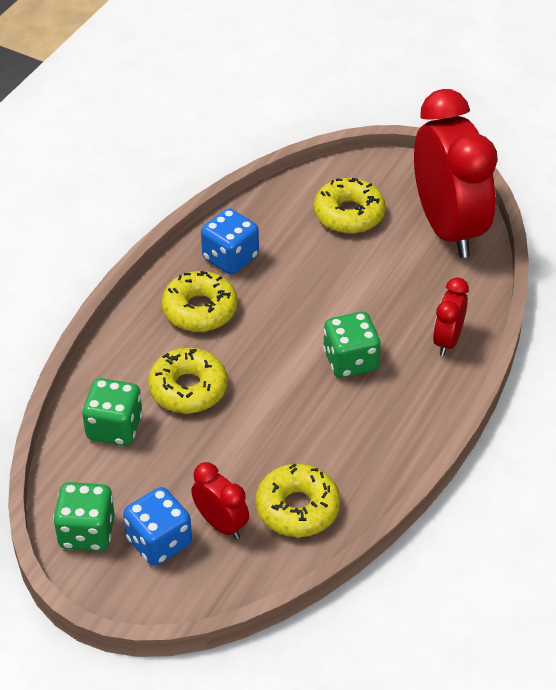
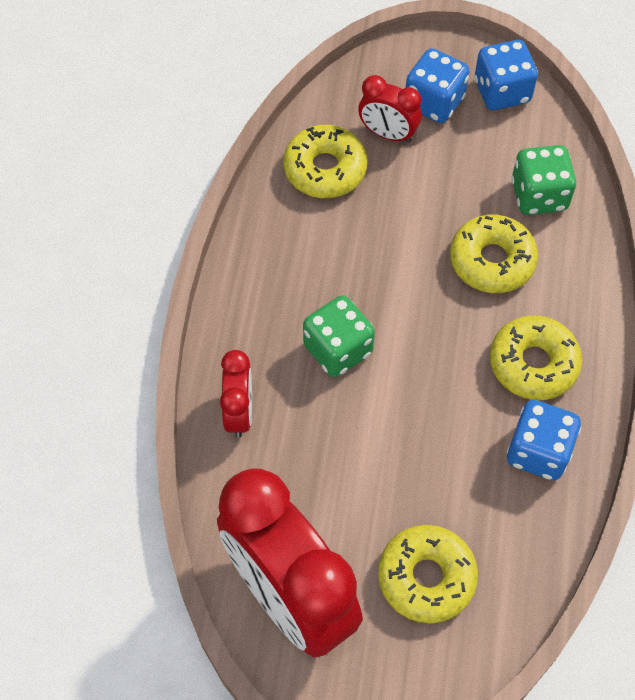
camera: 160 degrees right, 15 degrees up
green dice [53,482,115,551] -> blue dice [474,40,538,110]

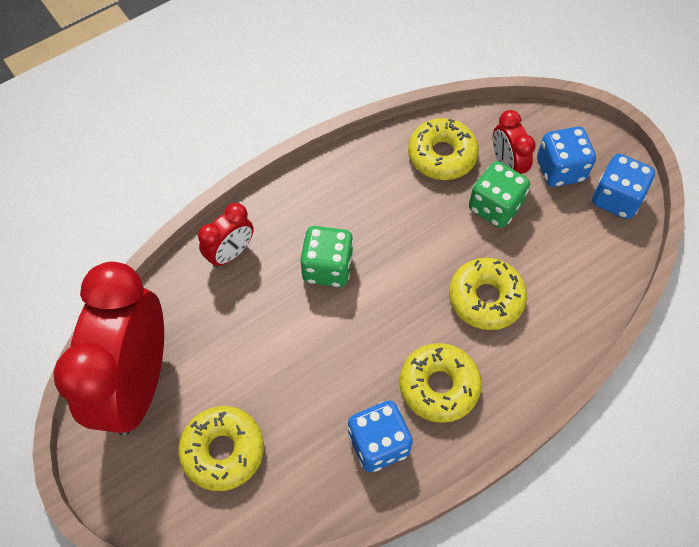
camera: 45 degrees right, 0 degrees up
green dice [511,145,576,215] -> green dice moved to [469,161,530,228]

